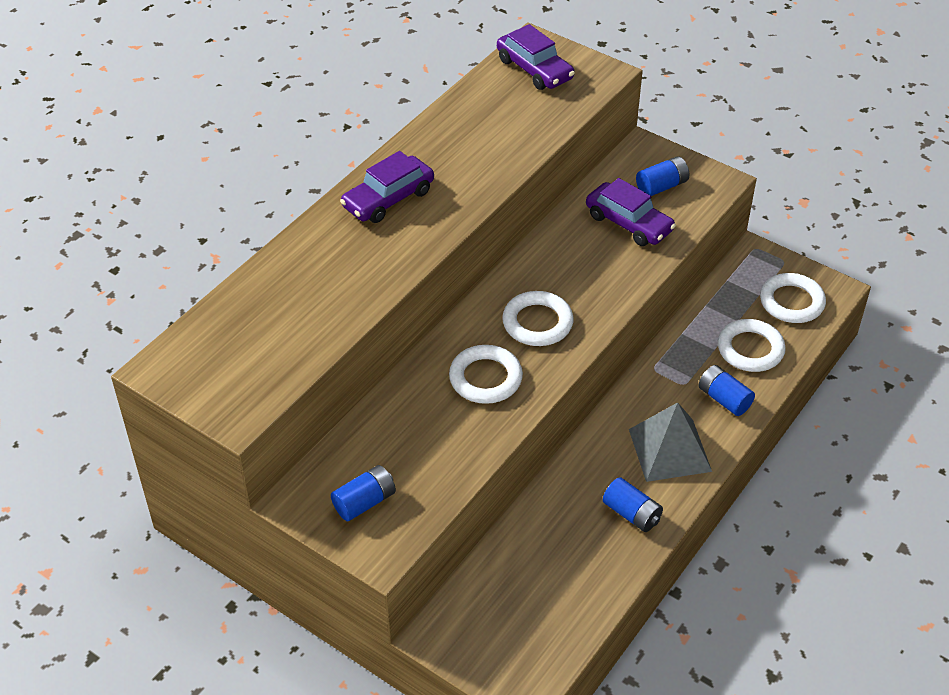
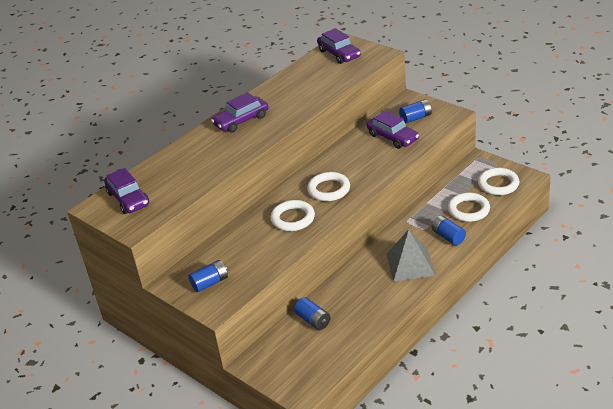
camera: 10 degrees right, 10 degrees down
blue battery [603,477,663,532] -> blue battery moved to [294,297,330,330]
none -> purple car [104,168,149,214]

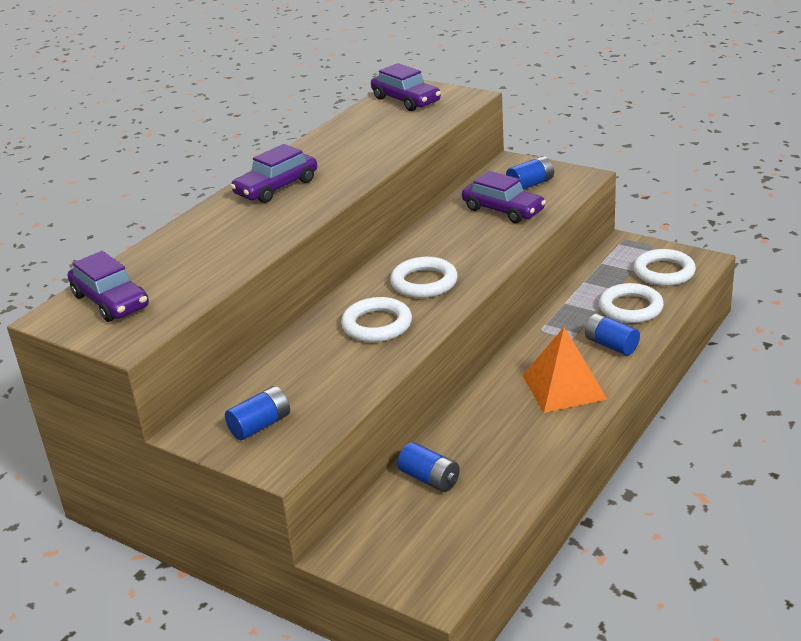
camera: 10 degrees left, 5 degrees down
grey pyramid [387,229,435,282] -> orange pyramid [522,327,607,413]

